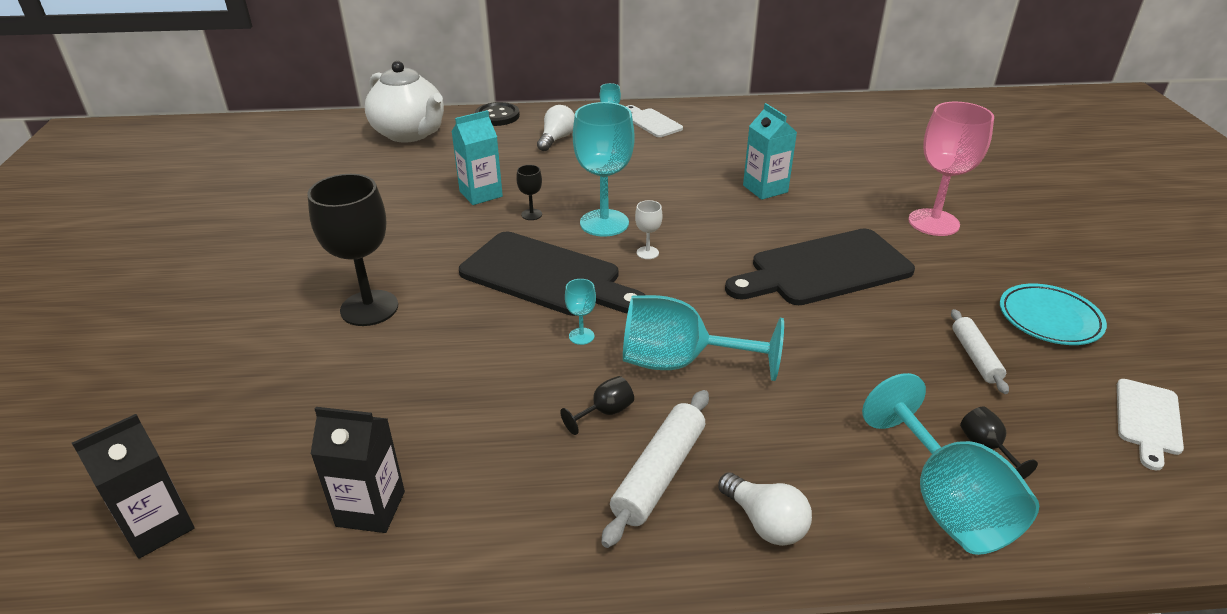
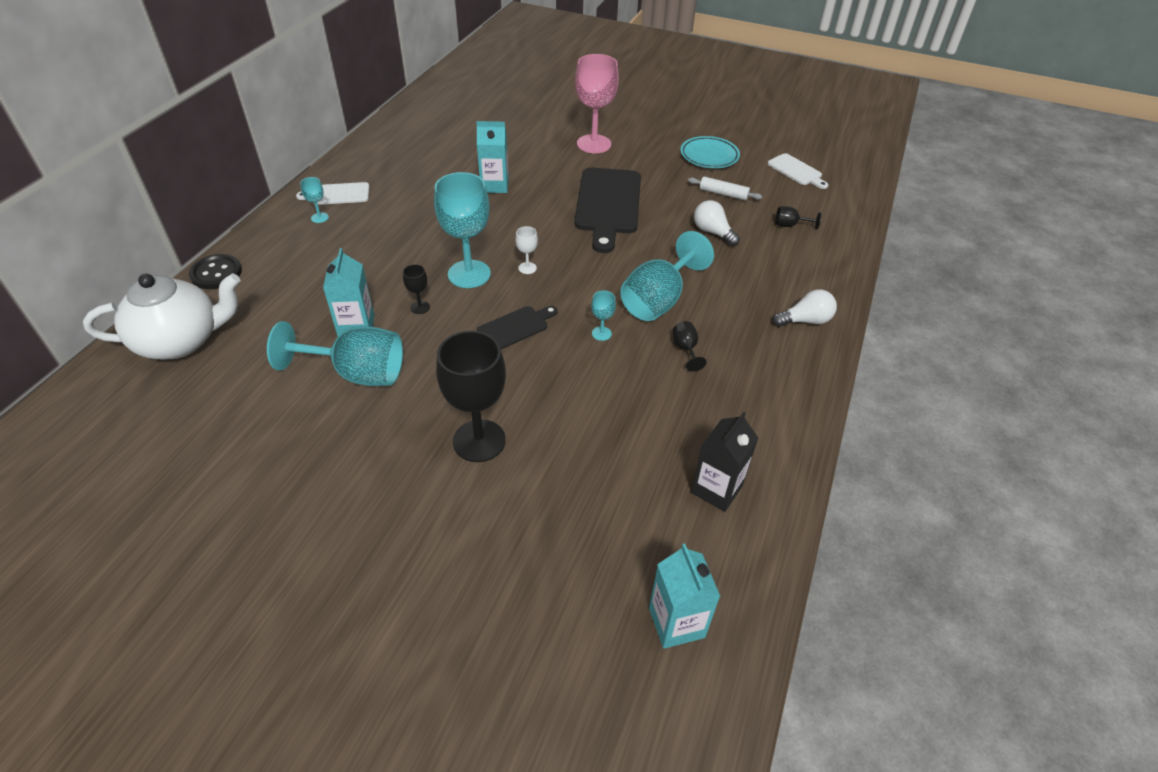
camera: 65 degrees left, 10 degrees up
black carton [72,414,195,559] -> turquoise carton [649,544,720,649]
black cutting board [459,232,645,316] -> black cutting board [477,306,558,349], size x0.52
white light bulb [537,105,575,151] -> white light bulb moved to [694,200,740,246]
white rolling pin [602,390,709,548] -> none
turquoise goblet [862,373,1039,555] -> turquoise goblet moved to [267,321,403,386]

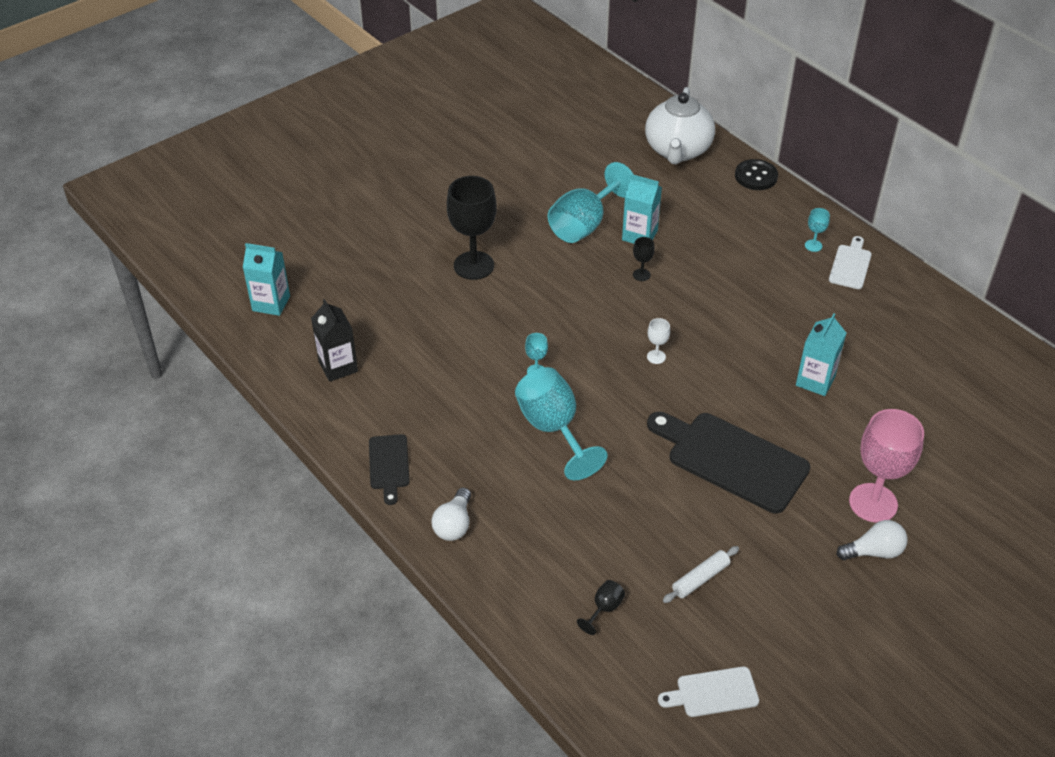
camera: 120 degrees right, 0 degrees up
turquoise goblet [434,172,491,288] -> none
black cutting board [477,306,558,349] -> black cutting board moved to [369,434,410,505]
black goblet [673,321,707,372] -> none
turquoise plate [680,136,740,168] -> none
white light bulb [694,200,740,246] -> white light bulb moved to [837,520,907,560]

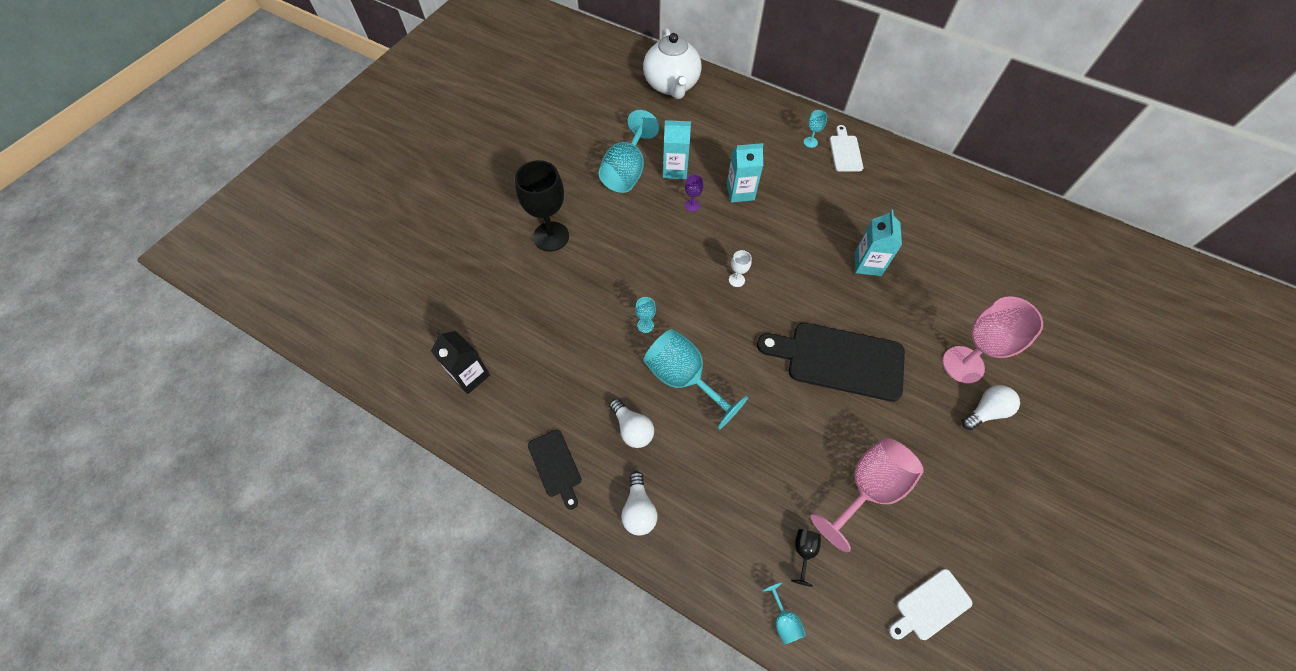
camera: 20 degrees left, 15 degrees up
turquoise carton [243,243,290,316] -> turquoise carton moved to [727,143,764,203]
black goblet [633,237,655,281] -> purple goblet [685,175,704,212]
white rolling pin [663,546,739,603] -> pink goblet [811,438,924,552]
black button [735,159,778,190] -> none
none -> white light bulb [609,399,654,448]
none -> turquoise goblet [762,582,806,645]

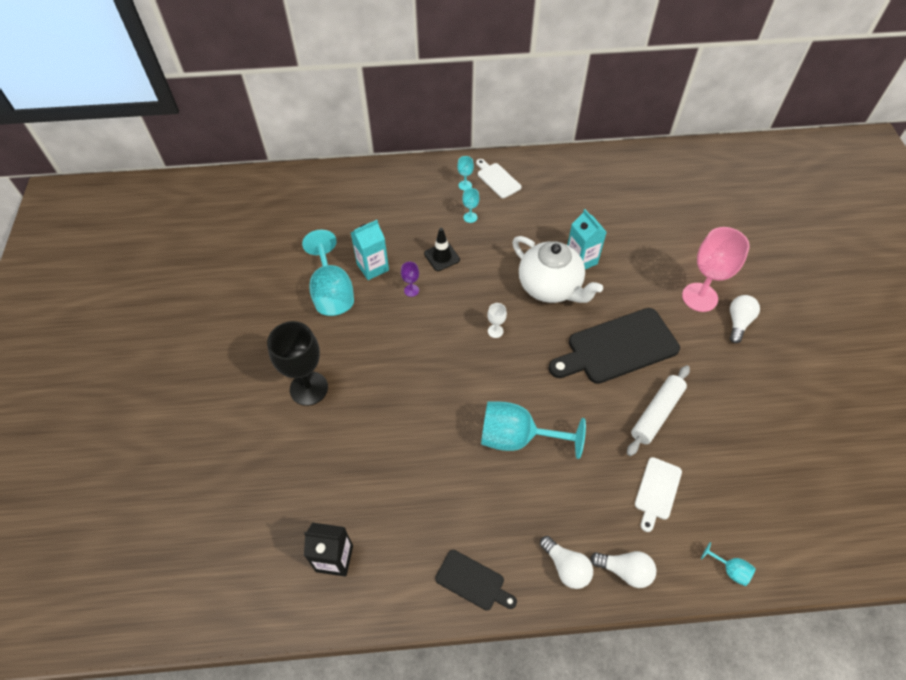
camera: 35 degrees left, 5 degrees down
white light bulb [609,399,654,448] -> white light bulb moved to [590,551,656,588]
turquoise goblet [635,297,656,333] -> turquoise goblet moved to [462,188,479,223]
white teapot [643,28,702,99] -> white teapot moved to [512,236,603,303]
turquoise carton [727,143,764,203] -> black traffic cone [424,228,460,271]
black goblet [791,529,821,587] -> none
pink goblet [811,438,924,552] -> none
white cutting board [889,569,972,640] -> white cutting board moved to [635,457,682,532]
none -> white rolling pin [627,365,690,456]

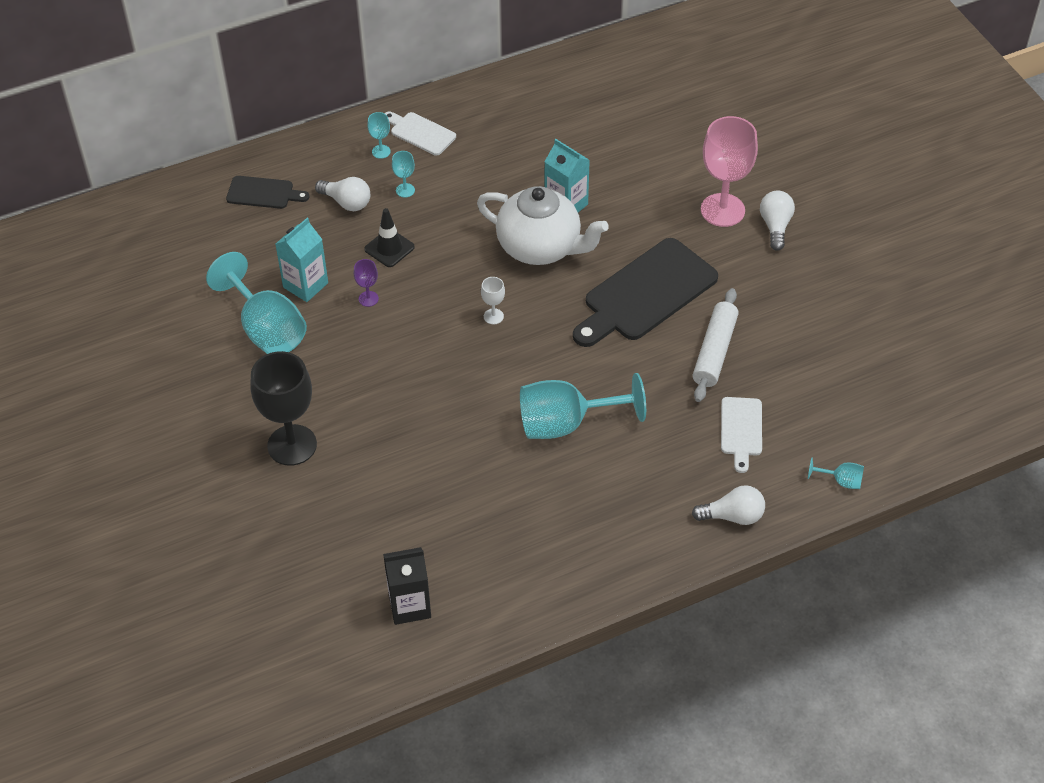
camera: 20 degrees left, 5 degrees down
black cutting board [435,550,517,610] -> black cutting board moved to [226,176,309,209]
white light bulb [540,536,593,589] -> white light bulb moved to [315,177,370,211]

